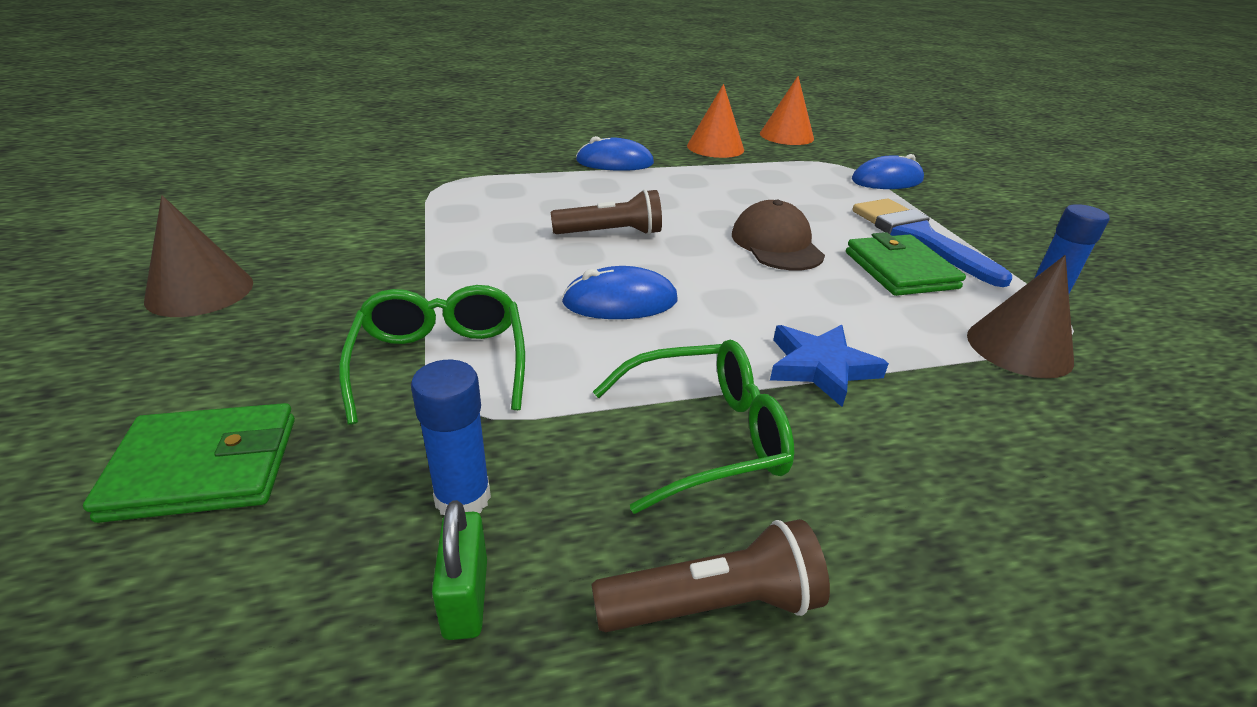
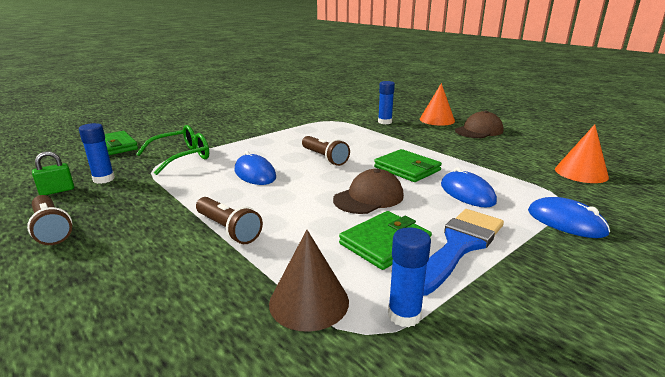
camera: 65 degrees right, 10 degrees down
brown cone [144,195,253,317] -> none
blue mouse [576,136,654,171] -> blue mouse moved to [441,167,497,207]
green glasses [593,340,794,514] -> none
orange cone [687,84,744,158] -> orange cone moved to [420,83,455,126]
blue star [770,324,889,407] -> brown flashlight [196,197,263,244]
none -> green wallet [374,149,442,182]
none -> blue glue stick [378,81,395,124]
none -> brown cap [455,110,504,138]

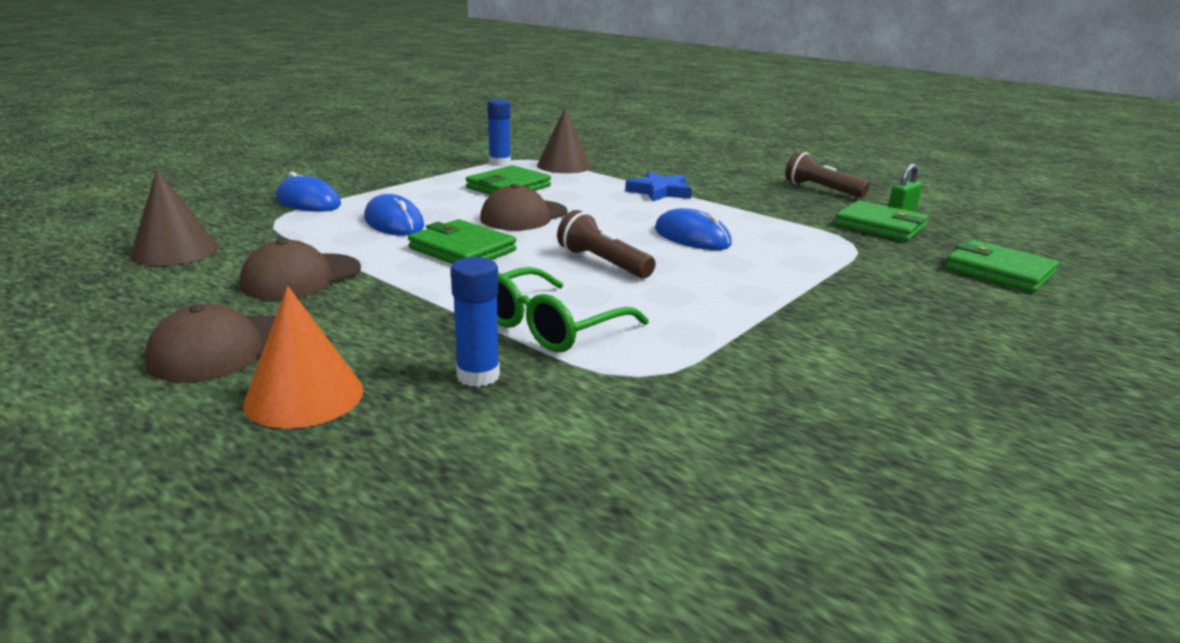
camera: 170 degrees right, 0 degrees up
blue glue stick [79,123,115,184] -> green wallet [835,200,929,241]
green glasses [136,125,209,175] -> green glasses moved to [497,267,649,352]
brown flashlight [196,197,263,244] -> blue star [625,172,692,202]
blue brush [423,209,504,296] -> none
orange cone [555,124,609,183] -> brown cone [130,169,218,266]
none -> brown cap [240,239,361,300]

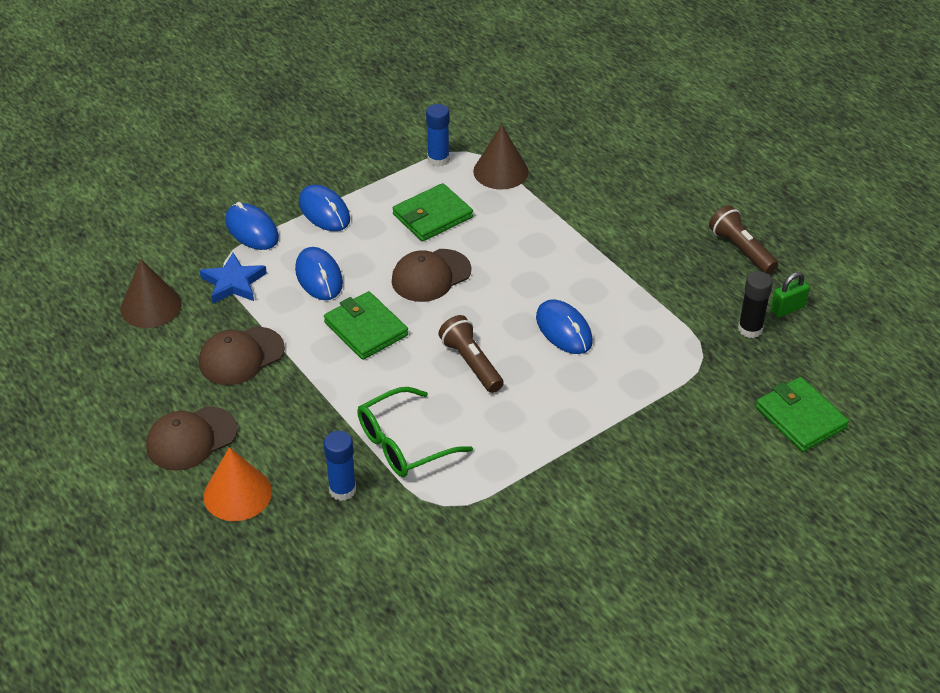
camera: 15 degrees right, 20 degrees up
blue star [625,172,692,202] -> blue star moved to [200,253,267,304]
green wallet [835,200,929,241] -> black glue stick [738,271,773,338]
none -> blue mouse [299,185,350,231]

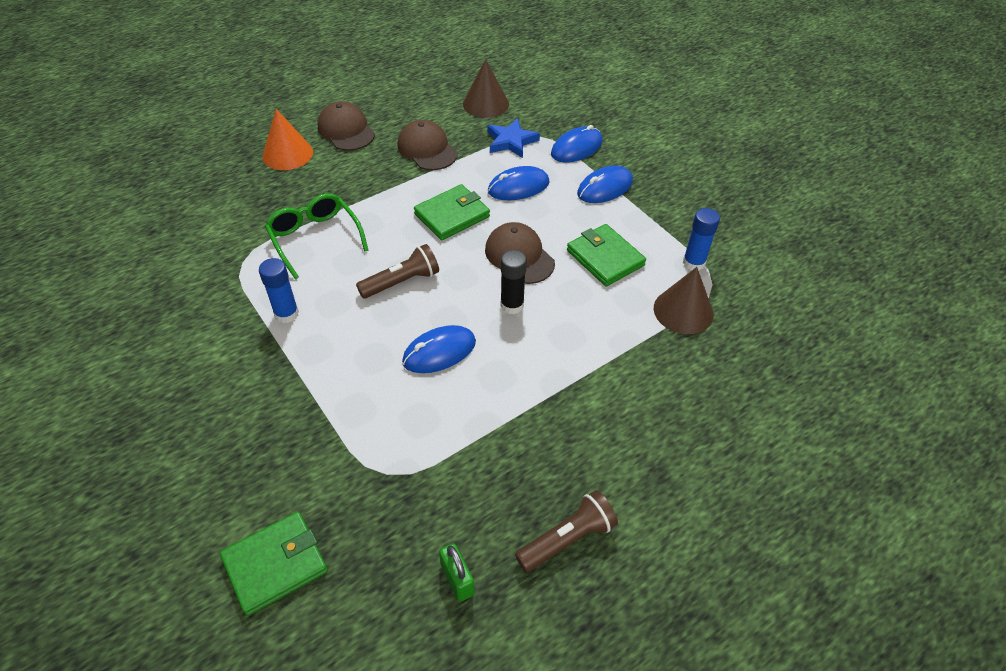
camera: 90 degrees right, 5 degrees up
blue glue stick [324,431,356,501] -> blue glue stick moved to [259,258,299,323]
black glue stick [738,271,773,338] -> black glue stick moved to [500,250,527,314]

